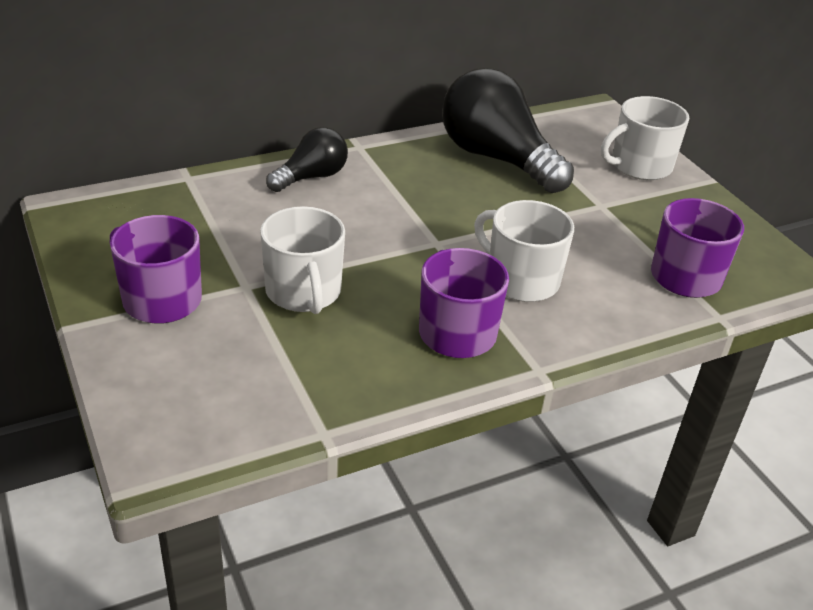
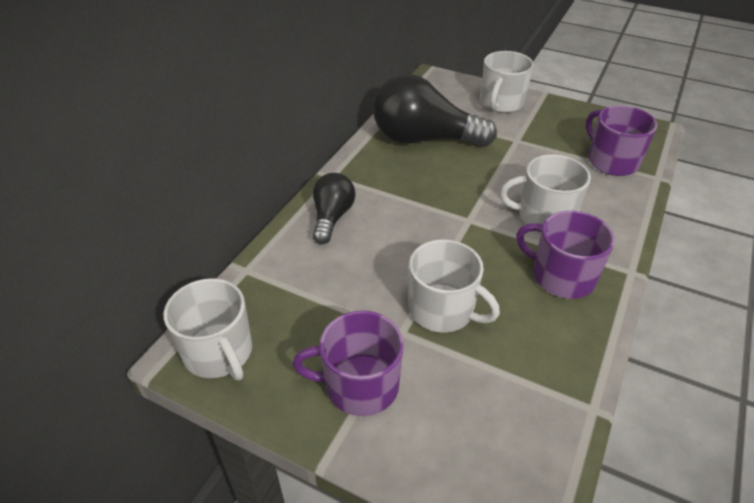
camera: 35 degrees left, 5 degrees up
none -> white mug [163,278,252,380]

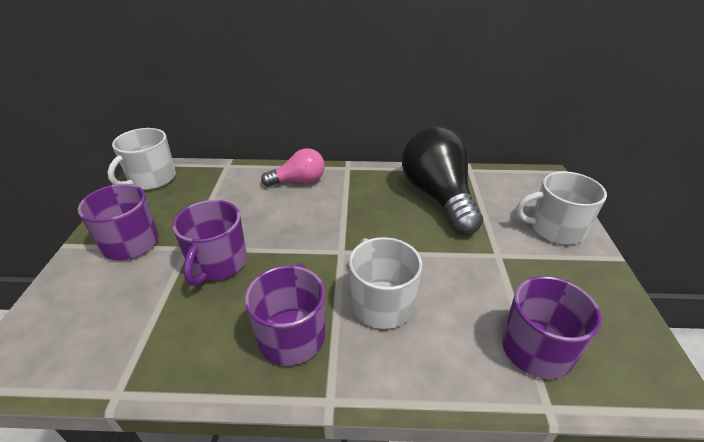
camera: 65 degrees right, 5 degrees down
black light bulb [313,173,355,244] -> pink light bulb [261,148,325,186]
white mug [409,239,500,333] -> purple mug [172,200,247,286]

